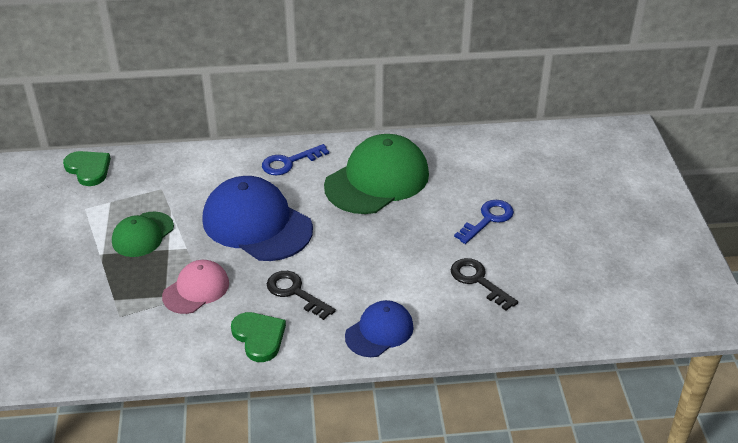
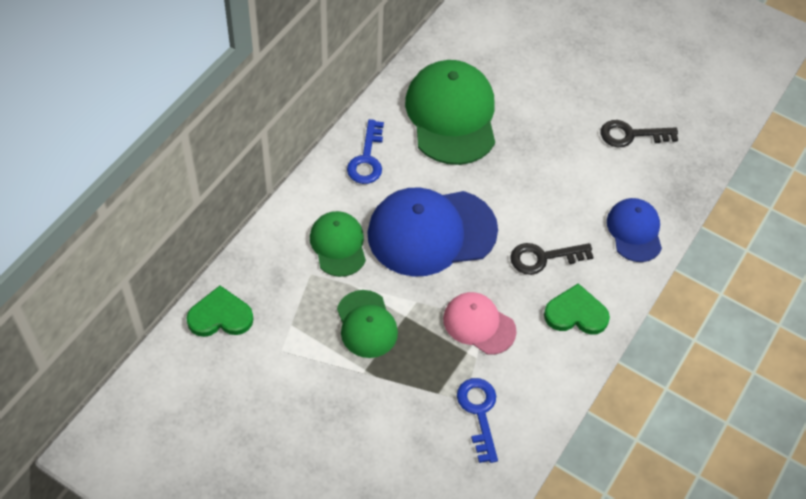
camera: 55 degrees left, 15 degrees up
pink cap [162,260,229,314] -> pink cap turned 45 degrees counterclockwise [443,292,517,355]
blue key [454,200,514,244] -> blue key moved to [457,378,498,463]
none -> green cap [310,211,366,277]

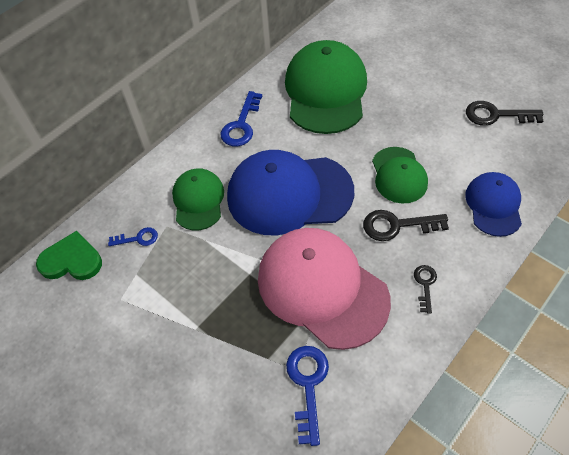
camera: 15 degrees right, 0 degrees up
green cap [337,290,398,358] -> green cap moved to [372,147,428,203]
pink cap [443,292,517,355] -> pink cap [258,228,391,350], size x1.80
green heart [544,283,610,335] -> black key [414,265,437,314]
none -> blue key [108,227,158,246]

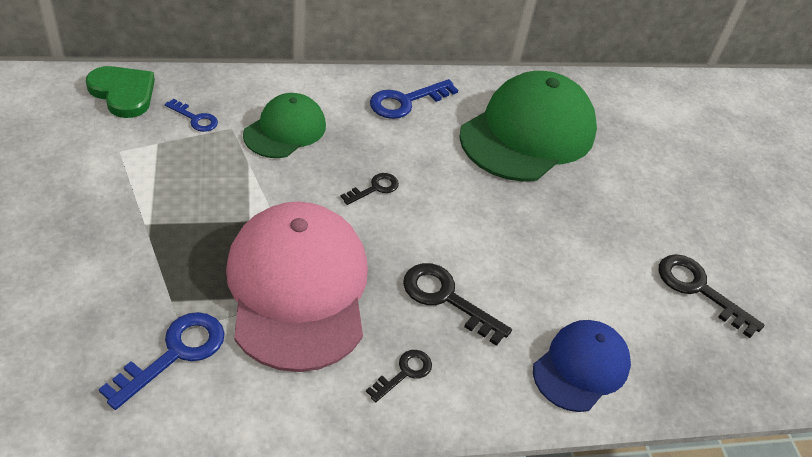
camera: 30 degrees right, 10 degrees down
blue cap [227,150,354,236] -> black key [341,173,399,205]
green cap [372,147,428,203] -> none

